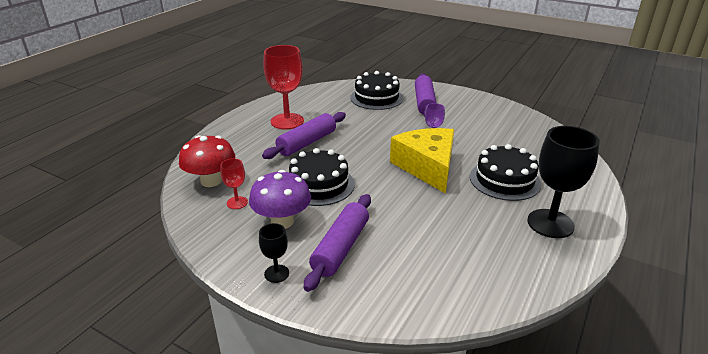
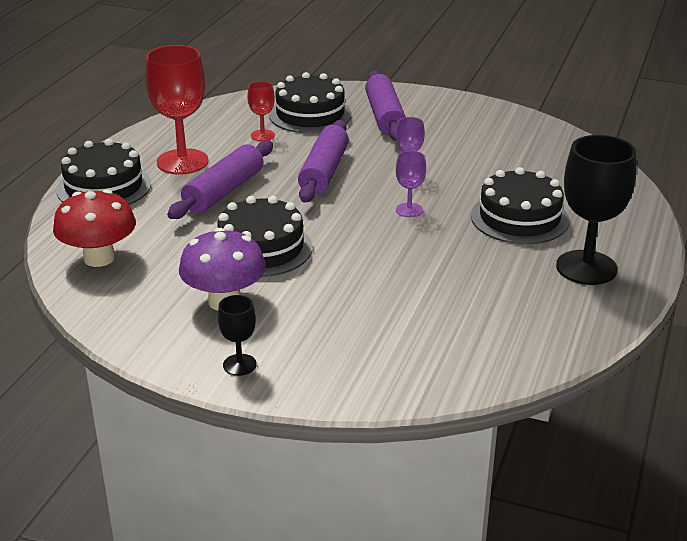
camera: 10 degrees left, 0 degrees up
red goblet [220,158,248,209] -> red goblet moved to [247,81,275,141]
purple rolling pin [304,194,371,292] -> purple rolling pin moved to [298,120,349,203]
yellow cheese [390,128,454,194] -> purple goblet [396,151,426,217]
none -> black cake [56,139,151,205]

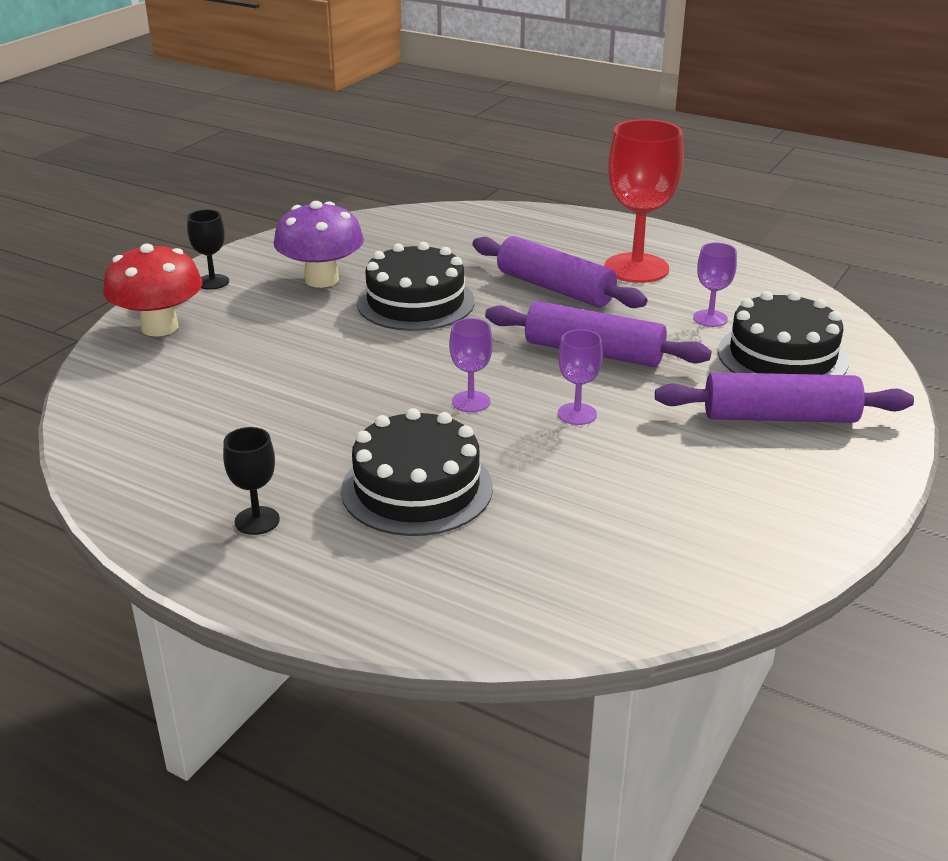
camera: 100 degrees right, 0 degrees up
red mushroom [53,189,136,267] -> red mushroom moved to [103,243,202,336]
black cake [56,139,151,205] -> none
red goblet [247,81,275,141] -> purple goblet [693,243,737,327]
black goblet [556,135,636,285] -> black goblet [223,427,280,535], size x0.49

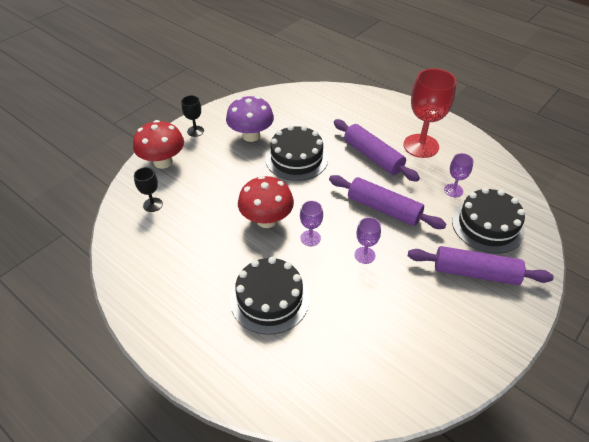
camera: 10 degrees right, 15 degrees up
black goblet [223,427,280,535] -> black goblet moved to [134,167,163,212]
none -> red mushroom [238,176,294,228]

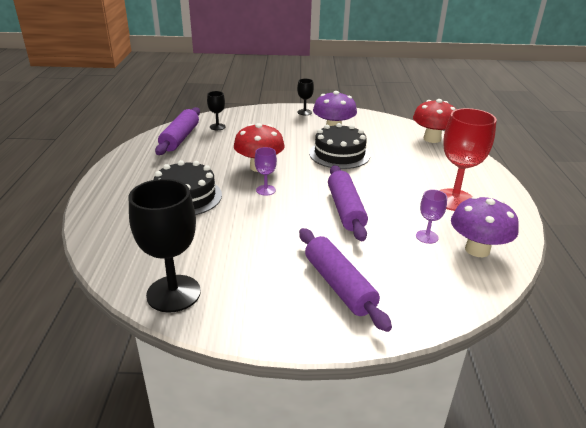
camera: 50 degrees right, 15 degrees down
red mushroom [133,120,184,169] -> red mushroom moved to [413,99,456,143]
purple rolling pin [334,119,420,182] -> purple rolling pin moved to [155,107,200,155]
purple goblet [354,217,381,264] -> none
black cake [452,188,525,253] -> none
none -> black goblet [129,179,201,312]
none -> purple mushroom [451,196,519,257]

